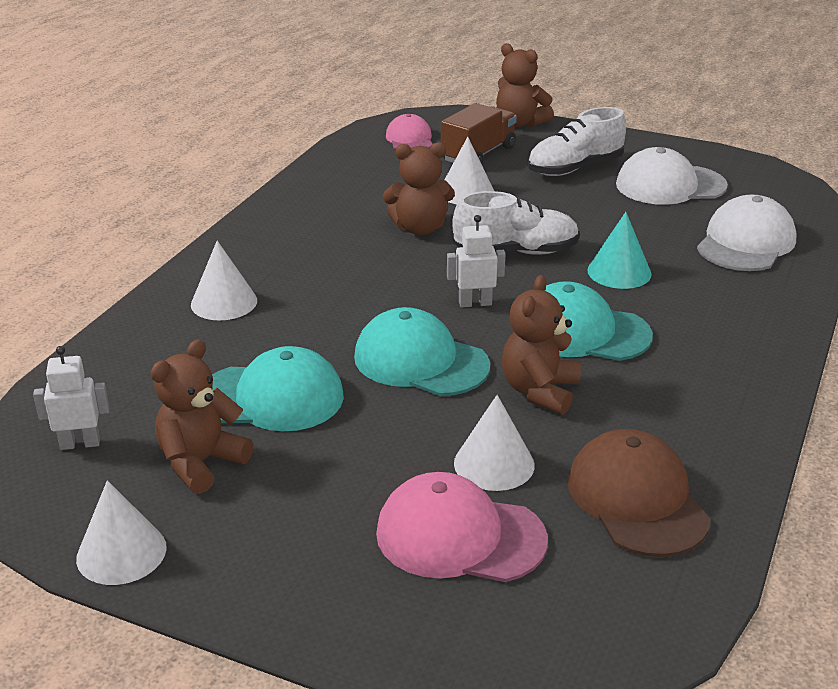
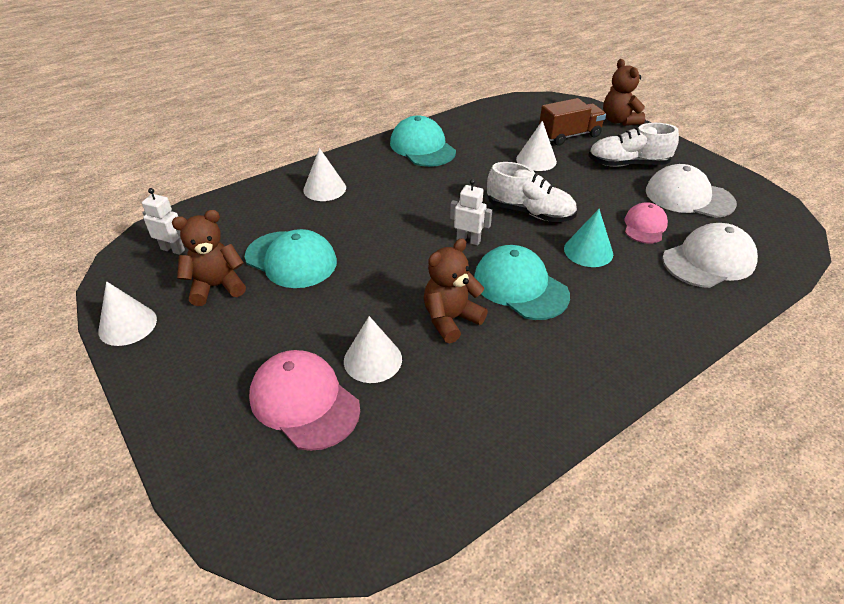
camera: 30 degrees right, 10 degrees up
turquoise cap [354,307,490,396] -> turquoise cap moved to [390,115,456,167]
brown teddy bear [383,142,455,235] -> none
pink cap [386,114,432,149] -> pink cap moved to [625,202,668,244]
brown cap [568,429,711,557] -> none

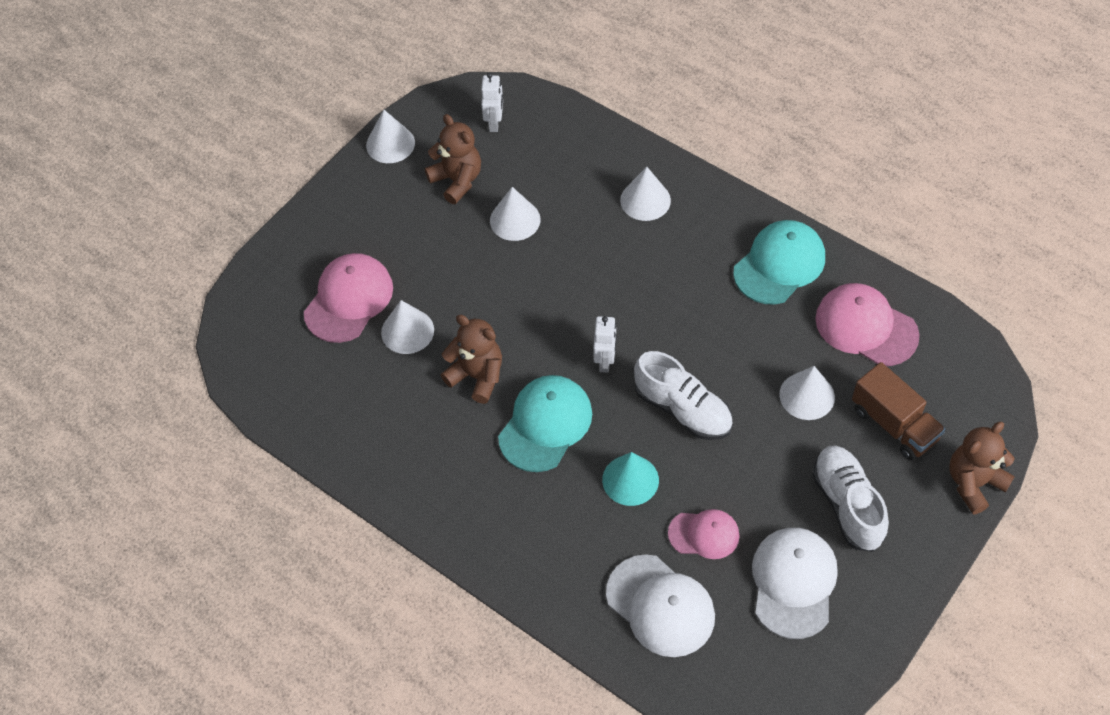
camera: 75 degrees right, 15 degrees up
turquoise cap [245,229,337,288] -> white cone [490,187,541,241]
white shoe [487,162,577,222] -> white shoe turned 60 degrees counterclockwise [634,351,733,440]
none -> pink cap [815,283,920,366]

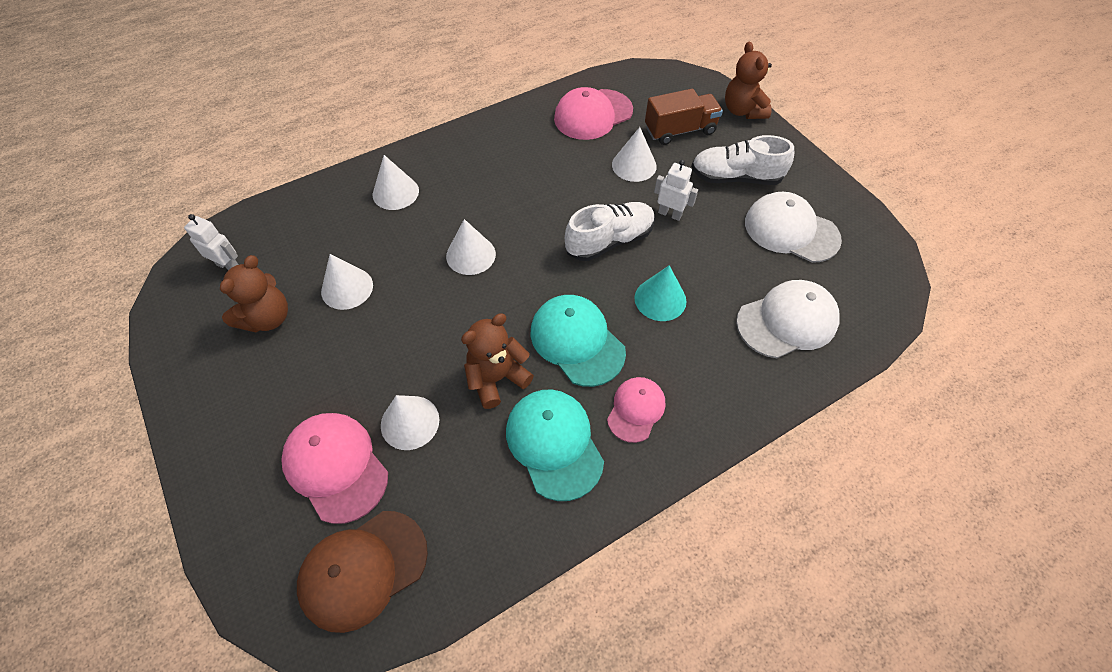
camera: 70 degrees left, 0 degrees up
white cone [366,110,415,163] -> white cone moved to [446,219,496,275]
brown teddy bear [425,114,481,204] -> brown teddy bear turned 135 degrees clockwise [220,255,288,333]
white robot [593,316,617,373] -> white robot moved to [654,160,698,221]
pink cap [668,509,740,559] -> pink cap moved to [607,377,665,443]
turquoise cap [733,220,825,305] -> turquoise cap moved to [506,389,604,501]
none -> brown cap [297,511,428,633]

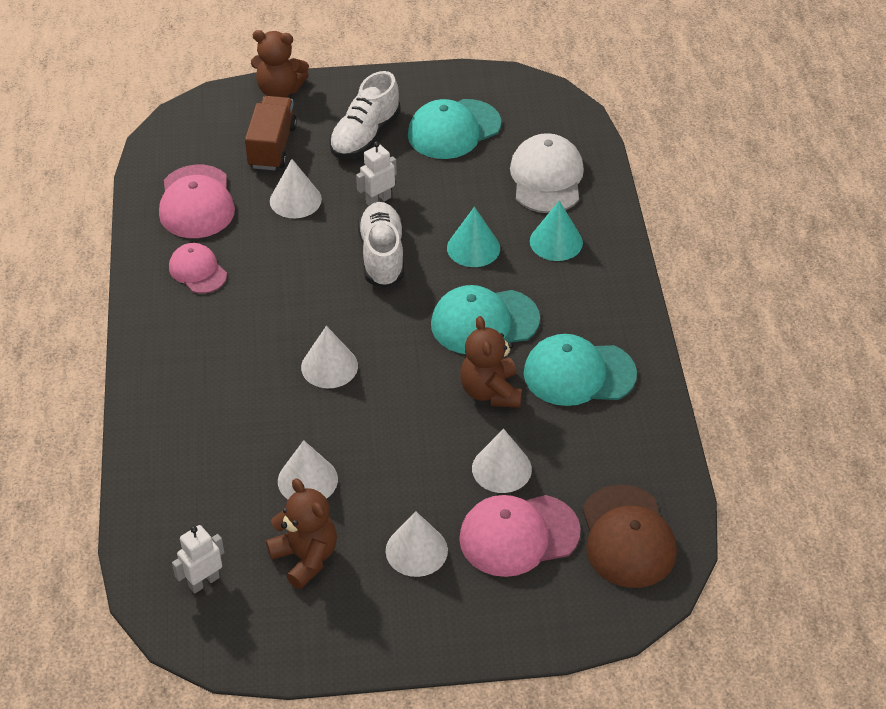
camera: 65 degrees left, 10 degrees down
white cone [373,155,419,210] -> white cone moved to [386,512,448,577]
pink cap [607,377,665,443] -> pink cap moved to [169,243,227,294]
white cap [745,192,842,263] -> turquoise cap [408,99,501,159]
none -> turquoise cone [530,201,583,261]

